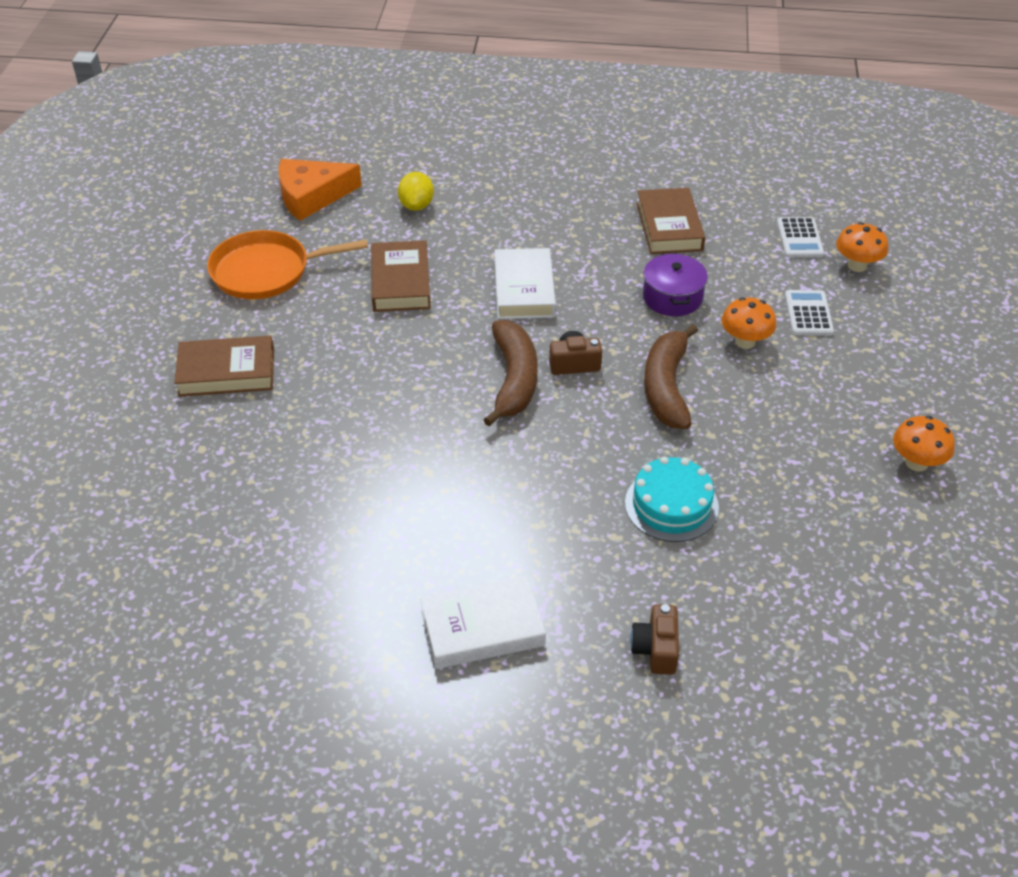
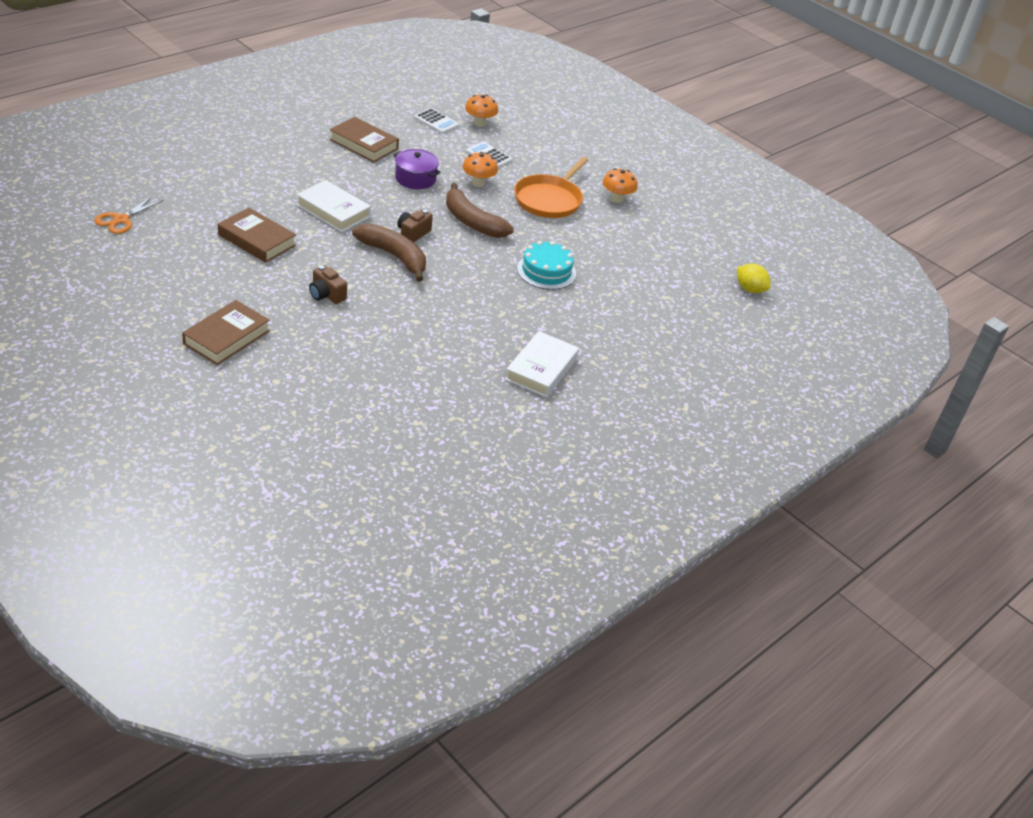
camera: 55 degrees left, 5 degrees down
orange pan [207,230,368,299] -> orange pan moved to [514,157,588,218]
orange cheese [278,159,362,221] -> orange scissors [94,196,164,234]
yellow lemon [398,172,434,211] -> yellow lemon moved to [737,263,771,293]
brown camera [630,604,679,675] -> brown camera moved to [309,265,347,304]

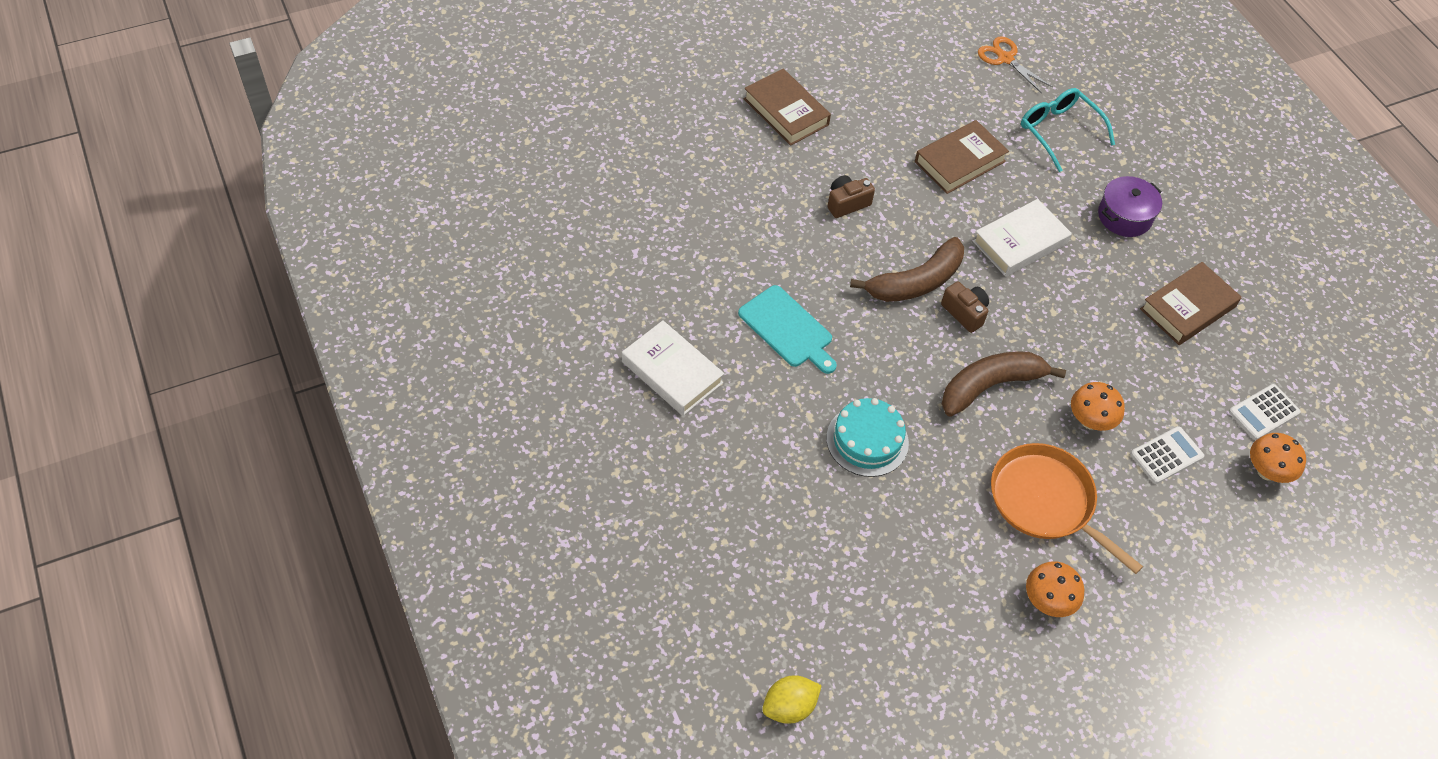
camera: 110 degrees right, 15 degrees up
purple pot [393,149,441,189] -> purple pot moved to [1098,176,1162,237]
none -> turquoise cutting board [738,285,837,374]
none -> turquoise glasses [1021,88,1115,172]

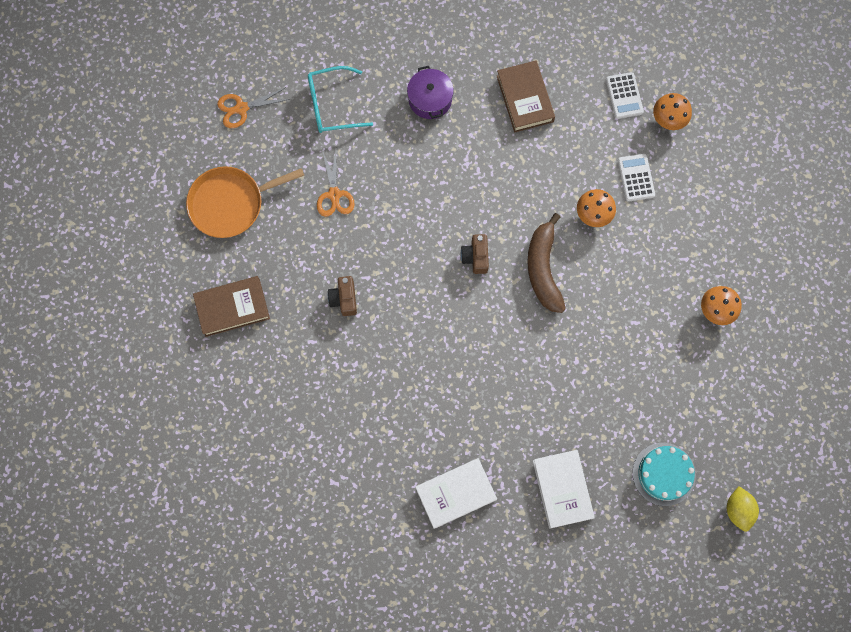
camera: 65 degrees left, 20 degrees up
turquoise cutting board [738,285,837,374] -> none
turquoise cake [827,398,909,477] -> turquoise cake moved to [633,443,696,506]
brown banana [850,237,964,302] -> none
brown book [915,120,1009,194] -> orange scissors [317,150,354,217]
brown camera [941,281,989,333] -> brown camera turned 75 degrees counterclockwise [461,234,489,274]
white book [973,199,1072,277] -> white book moved to [533,450,595,529]
orange pan [991,443,1143,574] -> orange pan moved to [186,166,304,238]

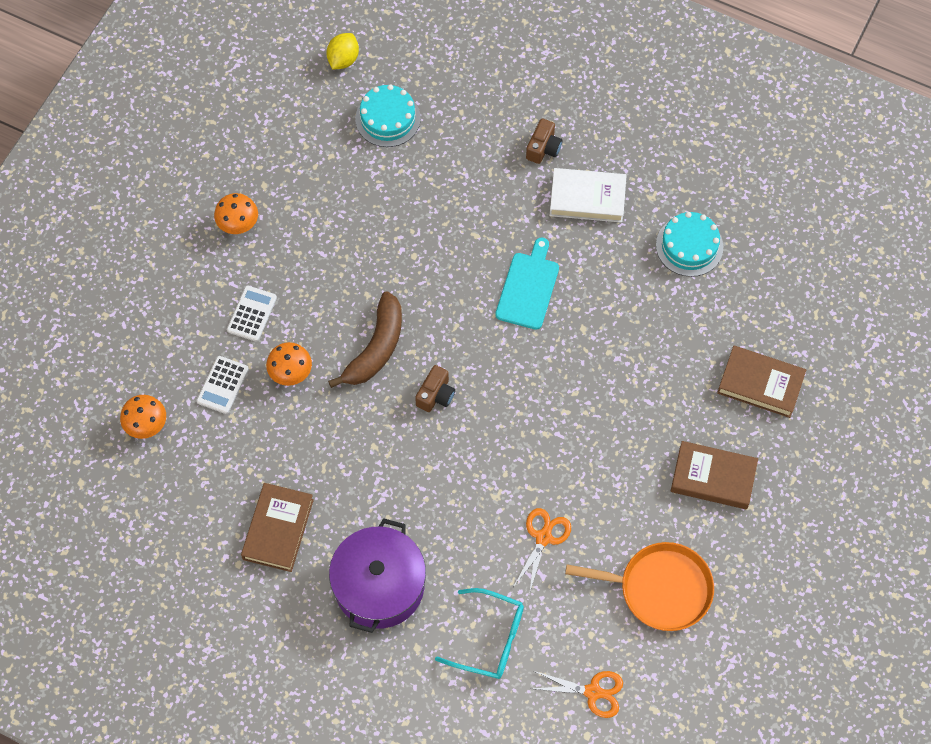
camera: 150 degrees left, 10 degrees down
brown camera [328,276,357,316] -> brown camera moved to [526,119,562,164]
purple pot [407,66,454,119] -> purple pot [329,518,426,633], size x1.65
white book [533,450,595,529] -> none
white calculator [606,72,644,119] -> white calculator moved to [227,286,277,342]
none -> turquoise cutting board [495,238,559,330]
none -> turquoise cake [656,212,723,277]
none -> brown book [717,346,806,418]

